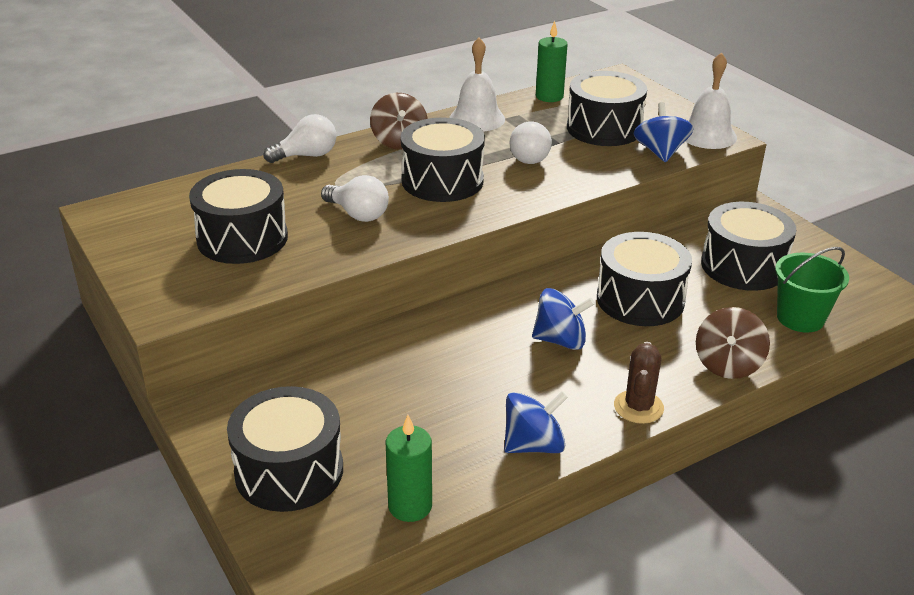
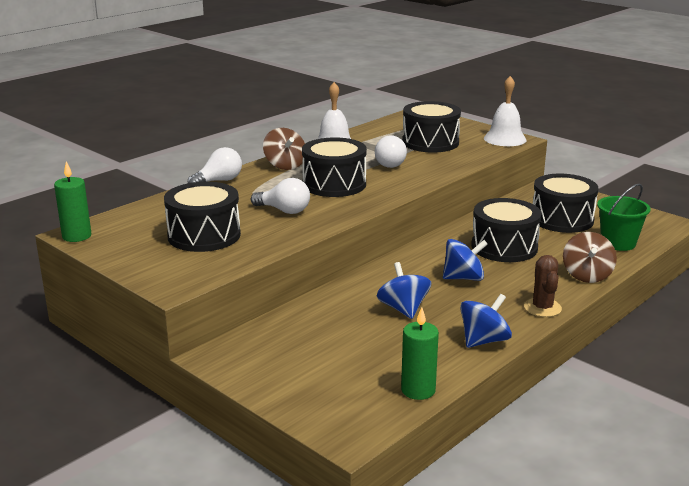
camera: 15 degrees left, 10 degrees down
black drum [227,386,343,512] -> none
green candle [536,21,568,102] -> green candle moved to [54,161,92,242]
blue spinning top [634,102,694,163] -> blue spinning top moved to [377,262,431,319]

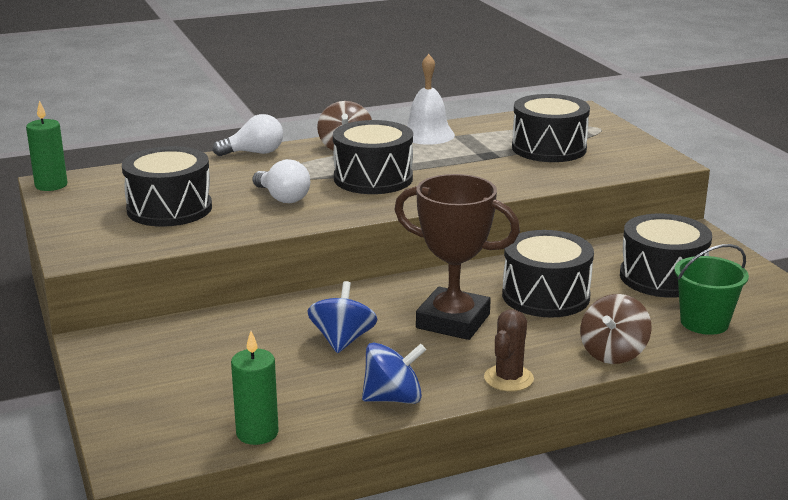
camera: 25 degrees right, 0 degrees up
white light bulb [375,135,407,168] -> none
blue spinning top [443,239,488,281] -> brown trophy [394,174,520,340]
white bell [484,76,527,146] -> none

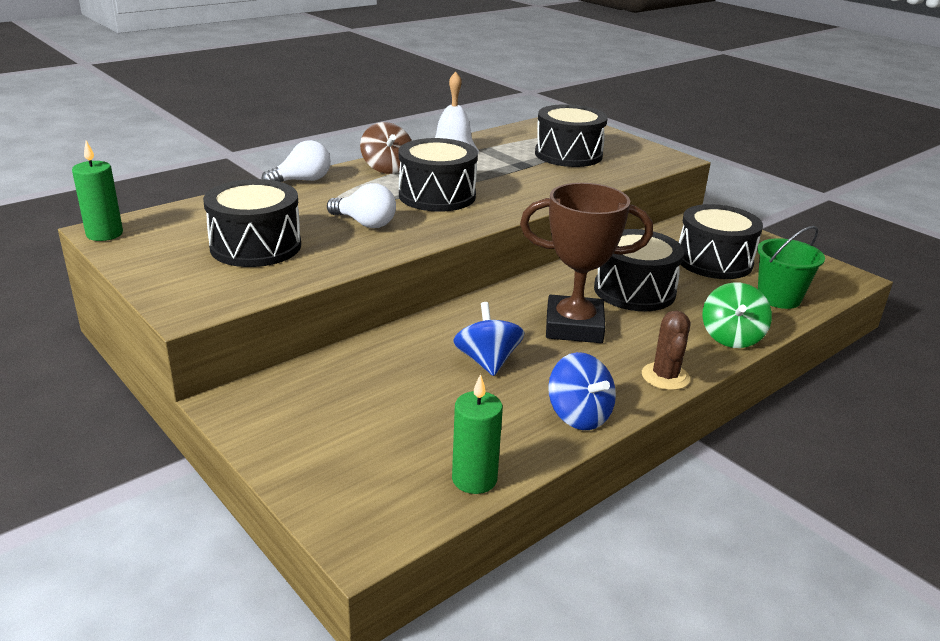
camera: 20 degrees left, 5 degrees up
blue spinning top [362,342,426,404] -> blue spinning top turned 90 degrees clockwise [548,352,616,430]
brown spinning top [580,294,652,364] -> green spinning top [703,282,772,348]

